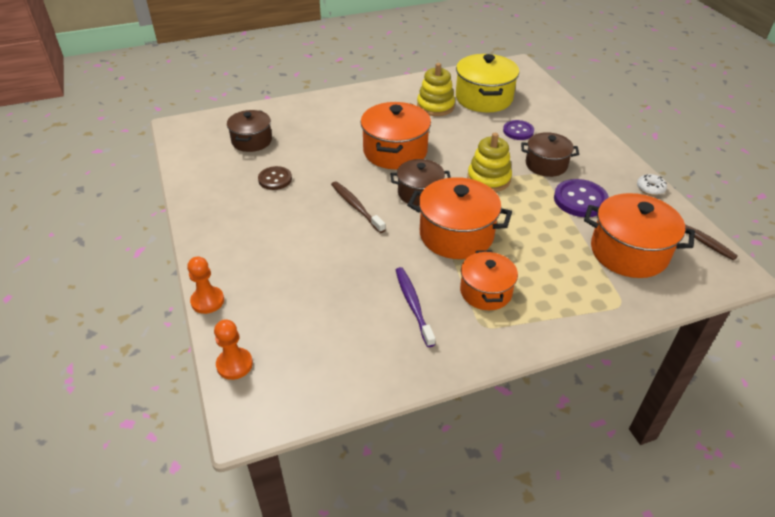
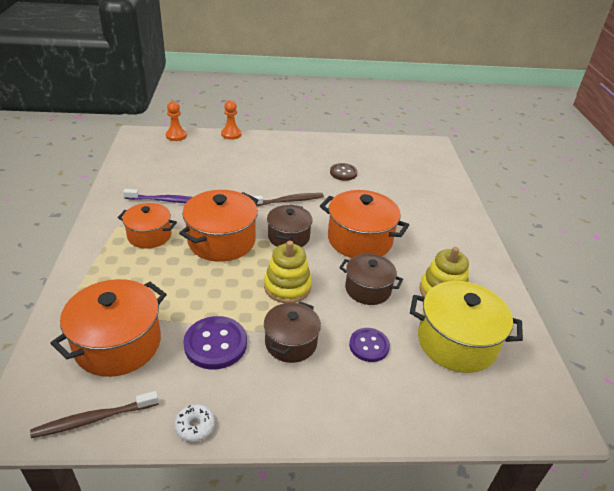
camera: 105 degrees right, 5 degrees down
brown pot [227,110,272,152] -> brown pot moved to [339,254,403,305]

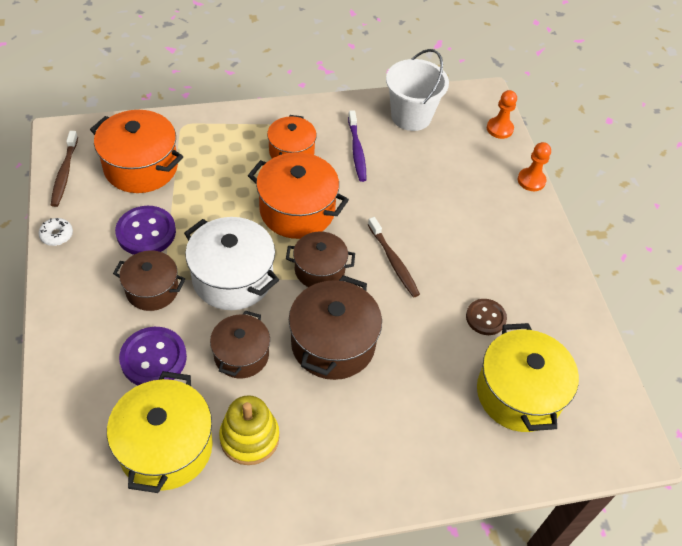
camera: 80 degrees right, 15 degrees up
brown toothbrush [30,391,159,438] -> brown toothbrush turned 150 degrees counterclockwise [51,131,78,207]
yellow stacking toy [264,241,312,303] -> white pot [184,217,279,310]
orange pot [320,190,409,258] -> brown pot [289,275,382,380]
purple button [349,328,390,362] -> purple button [119,327,187,385], size x1.52
none -> white bucket [386,49,449,131]
none -> yellow pot [477,323,579,432]

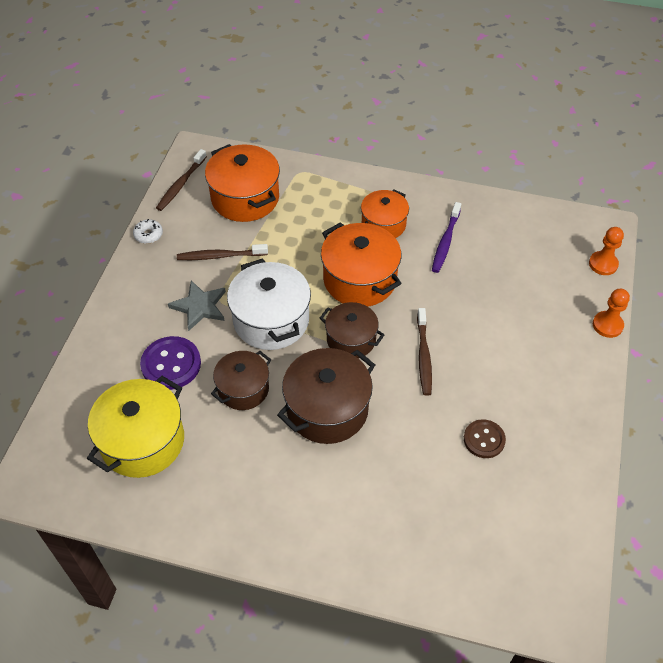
camera: 30 degrees right, 0 degrees up
brown pot [113,251,185,311] -> grey star [168,281,226,331]
purple button [115,206,176,255] -> brown toothbrush [177,244,268,260]
yellow stacking toy [219,395,279,465] -> none
white bucket [386,49,449,131] -> none
yellow pot [477,323,579,432] -> none

